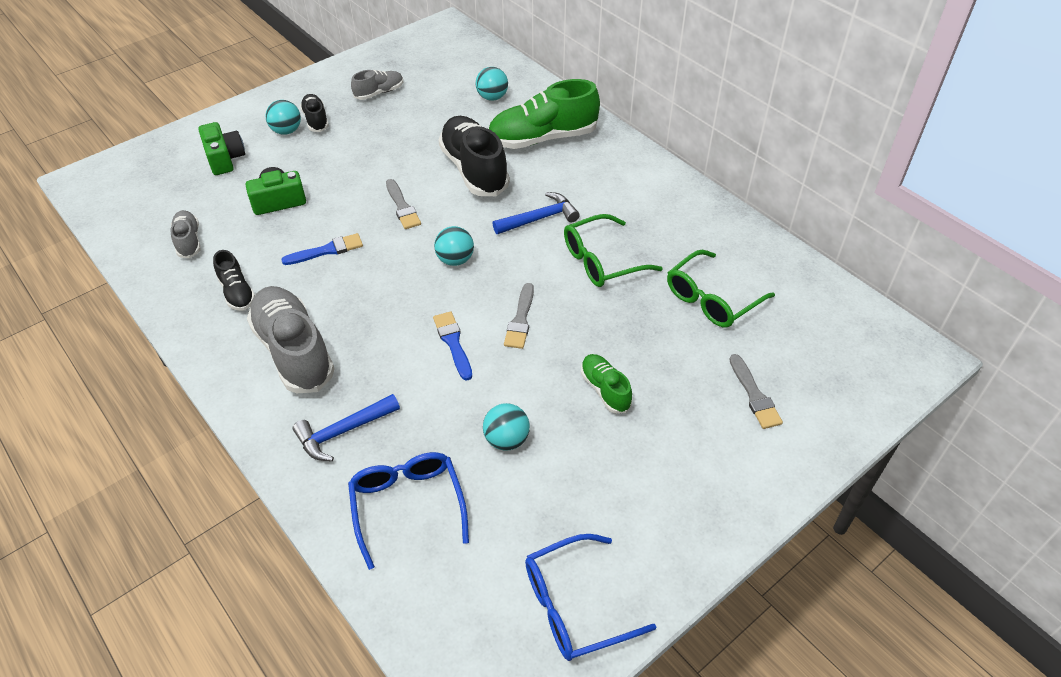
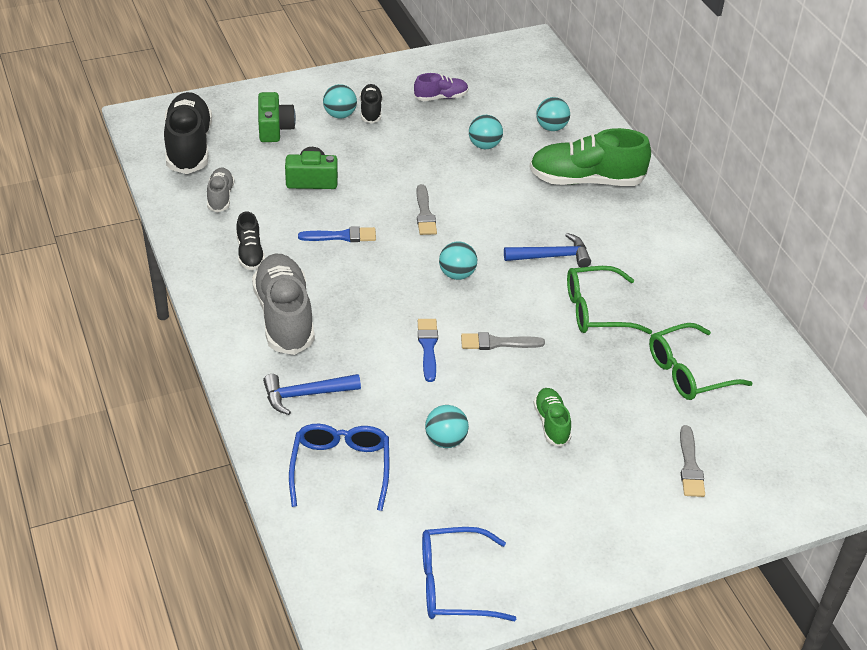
camera: 15 degrees right, 5 degrees down
grey shoe [351,70,403,100] -> purple shoe [414,73,469,101]
black shoe [438,116,510,196] -> black shoe moved to [164,92,212,174]
grey brush [504,283,534,349] -> grey brush turned 60 degrees clockwise [461,332,545,350]
none -> turquoise ball [469,115,503,149]

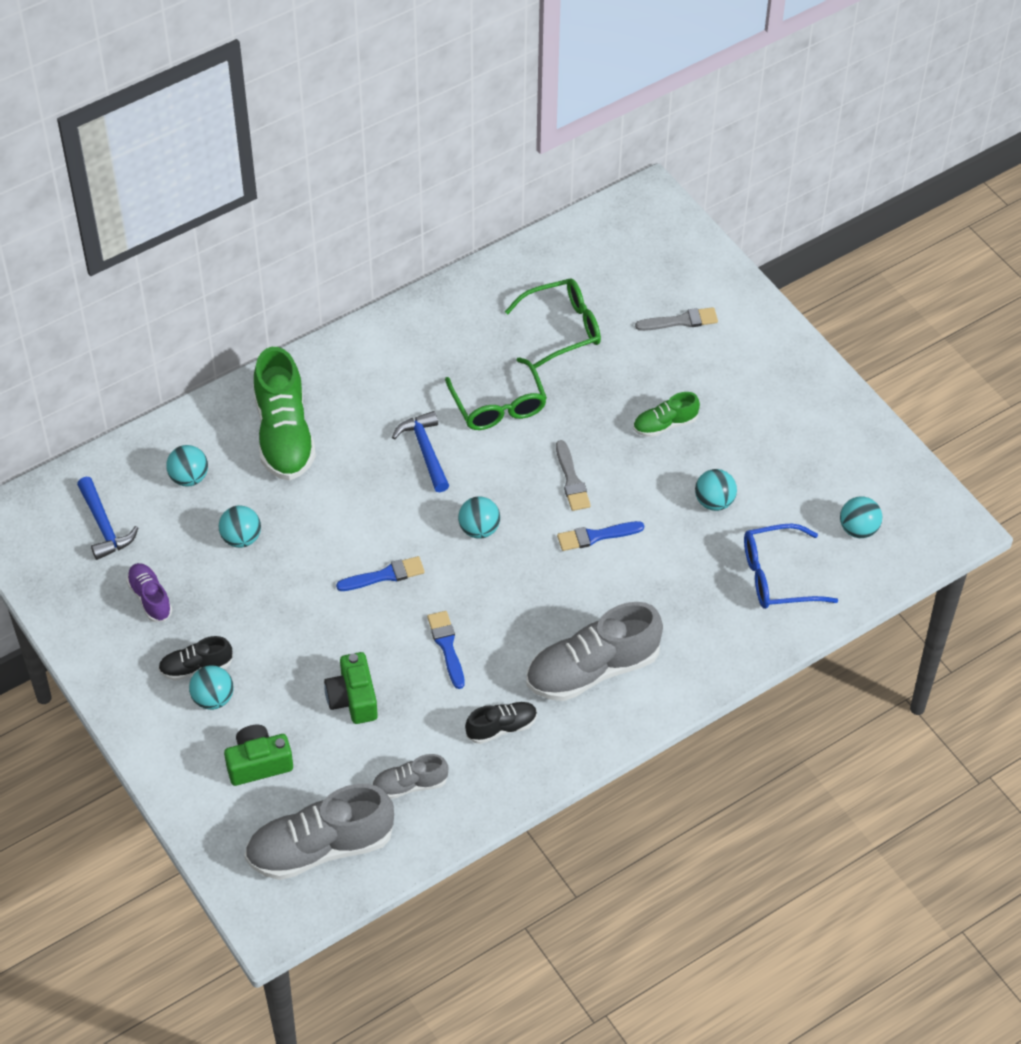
camera: 100 degrees left, 10 degrees up
black shoe [164,92,212,174] -> grey shoe [245,784,394,880]
blue hammer [263,374,361,415] -> blue hammer moved to [77,477,138,560]
grey brush [417,184,437,235] -> blue brush [336,556,425,591]
blue glasses [422,527,516,621] -> none
green glasses [649,323,753,400] -> green glasses turned 75 degrees counterclockwise [505,279,601,368]
none -> turquoise ball [840,496,882,538]

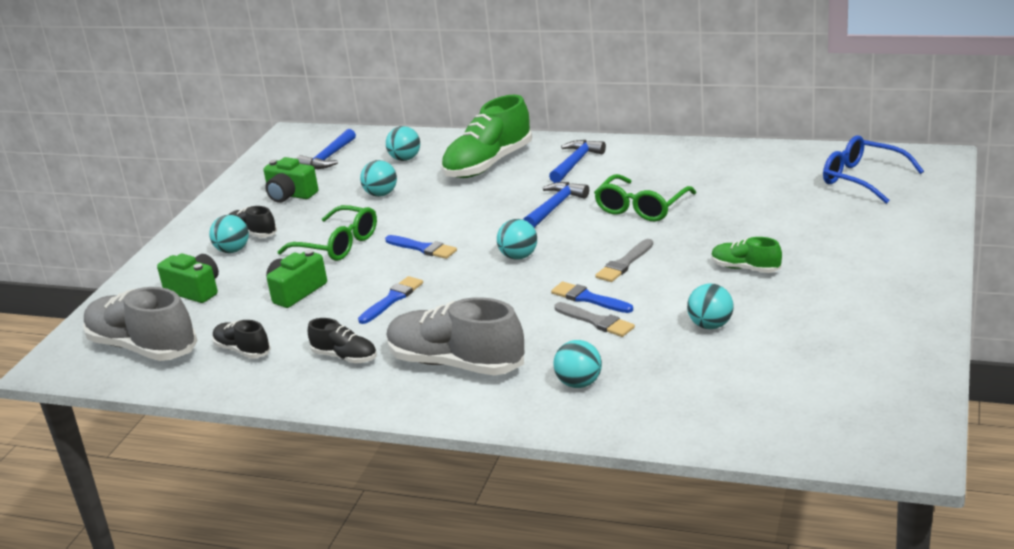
camera: 55 degrees right, 25 degrees down
purple shoe [126,563,172,622] -> green camera [263,157,318,203]
grey shoe [372,754,448,799] -> black shoe [212,320,271,359]
green glasses [505,279,601,368] -> green glasses moved to [277,205,377,261]
grey brush [635,307,718,331] -> grey brush moved to [554,302,635,337]
blue glasses [744,523,838,609] -> blue glasses moved to [823,136,924,204]
turquoise ball [840,496,882,538] -> turquoise ball moved to [553,340,602,388]
none -> blue hammer [549,140,606,183]

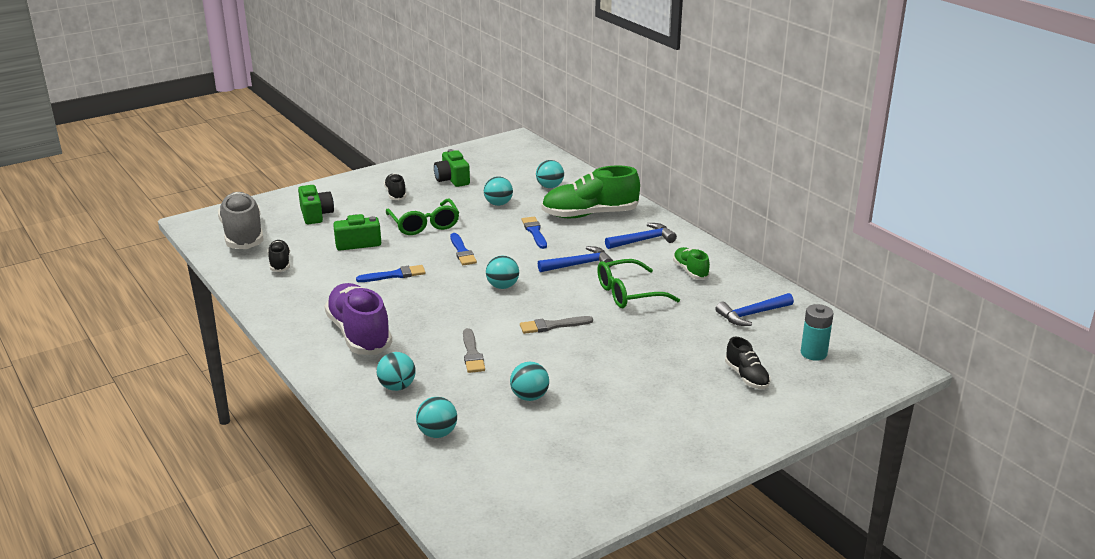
camera: 35 degrees right, 0 degrees up
turquoise ball [209,215,249,253] -> turquoise ball moved to [416,397,457,438]
blue hammer [296,129,356,169] -> blue hammer moved to [715,293,794,326]
black shoe [308,318,377,363] -> black shoe moved to [725,337,770,389]
grey shoe [387,297,524,376] -> purple shoe [325,283,392,355]
blue brush [551,282,633,313] -> blue brush moved to [522,217,547,249]
green shoe [711,237,782,273] -> green shoe moved to [673,247,710,279]
blue glasses [823,136,924,204] -> turquoise battery [801,304,834,361]

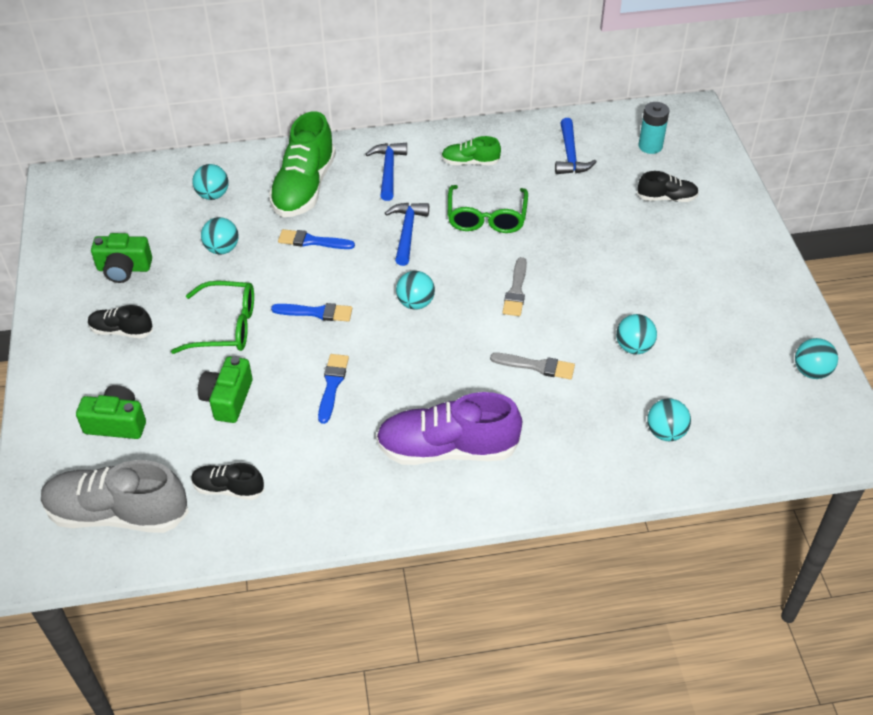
camera: 65 degrees left, 20 degrees up
turquoise ball [377,352,416,391] -> turquoise ball moved to [795,338,838,379]

